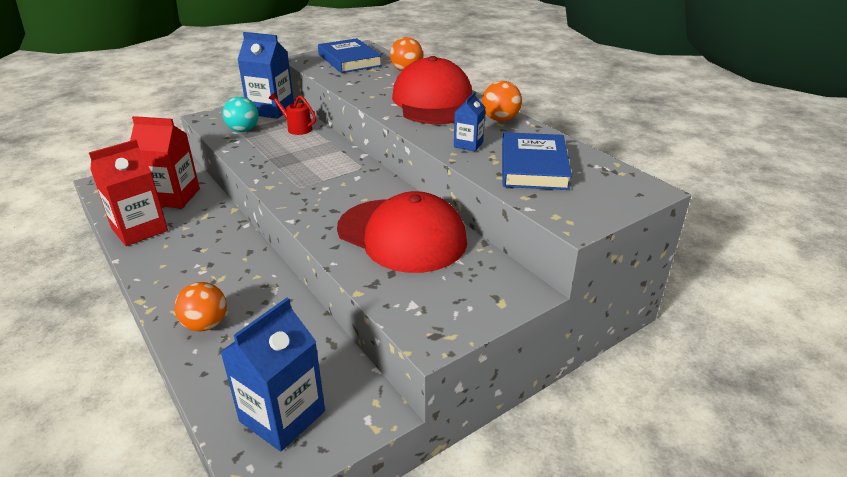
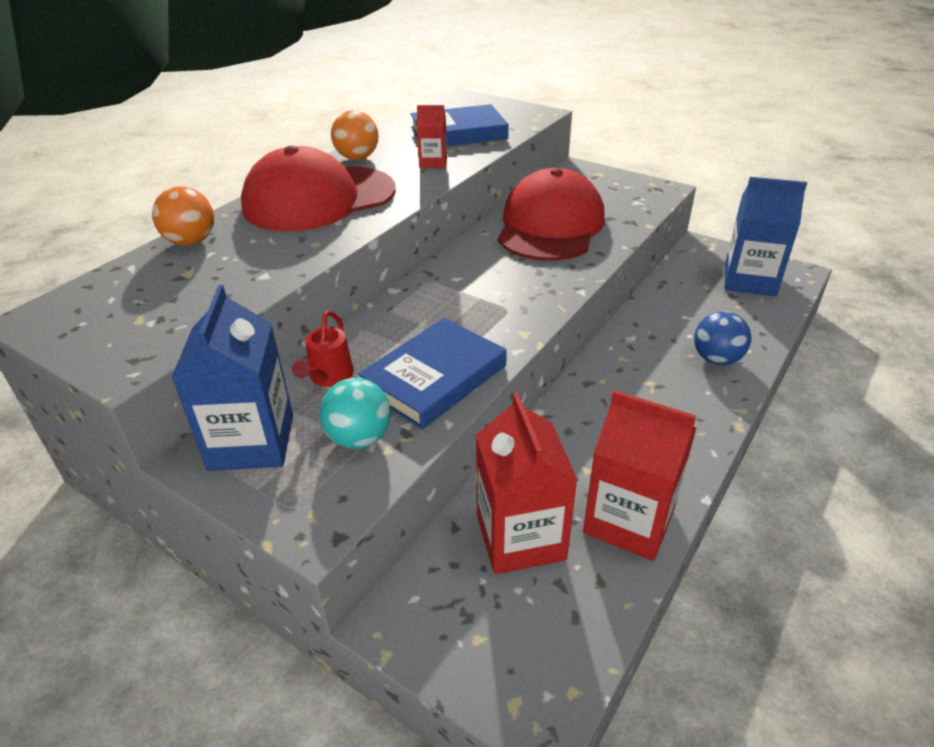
camera: 110 degrees left, 5 degrees up
orange ball [175,282,227,331] -> blue ball [694,311,751,365]
blue book [318,38,382,73] -> blue book moved to [358,318,507,429]
blue carton [454,91,485,151] -> red carton [417,105,447,168]

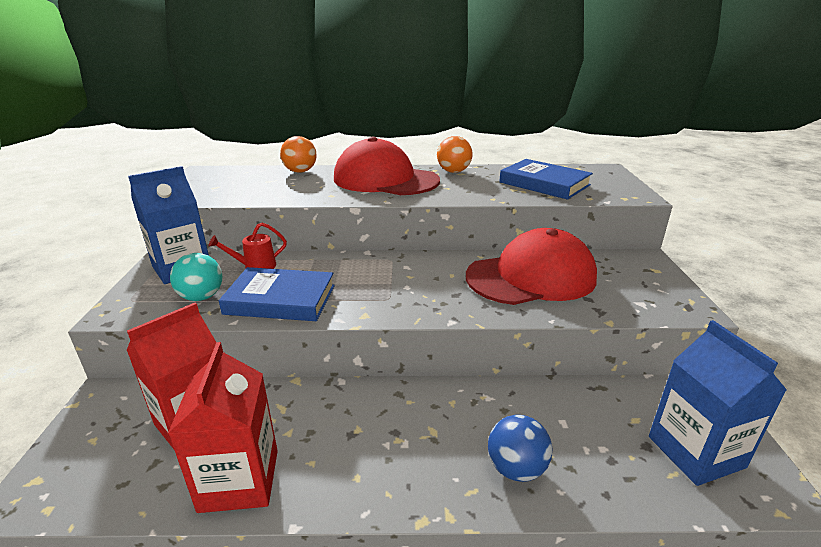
camera: 55 degrees right, 10 degrees down
red carton [417,105,447,168] -> none

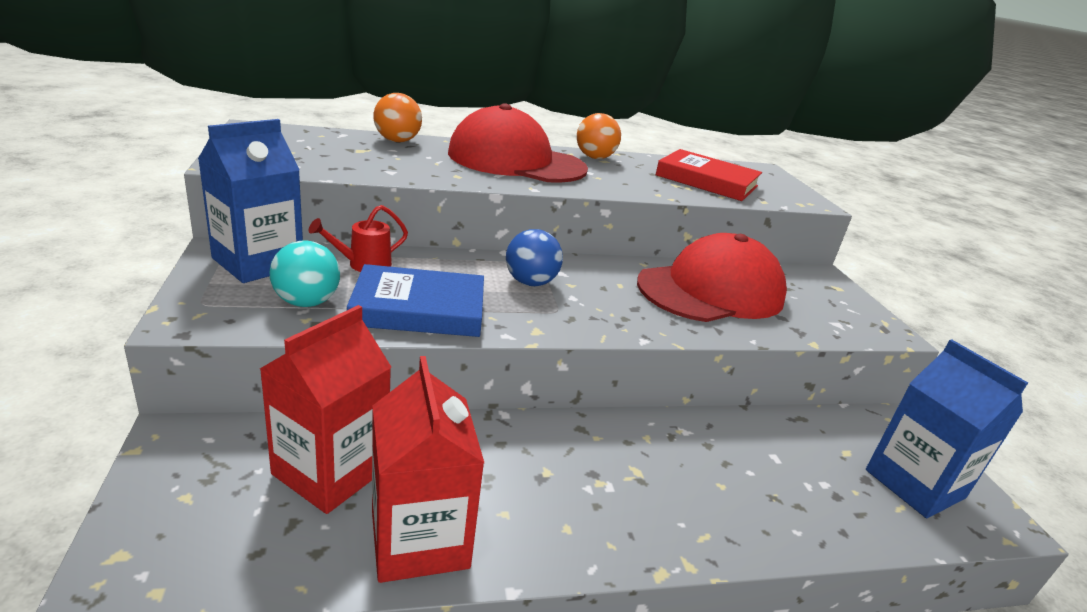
camera: 15 degrees left, 0 degrees up
blue ball [488,415,552,482] -> blue ball moved to [506,229,563,286]
blue book [499,159,593,200] -> red book [655,149,762,201]

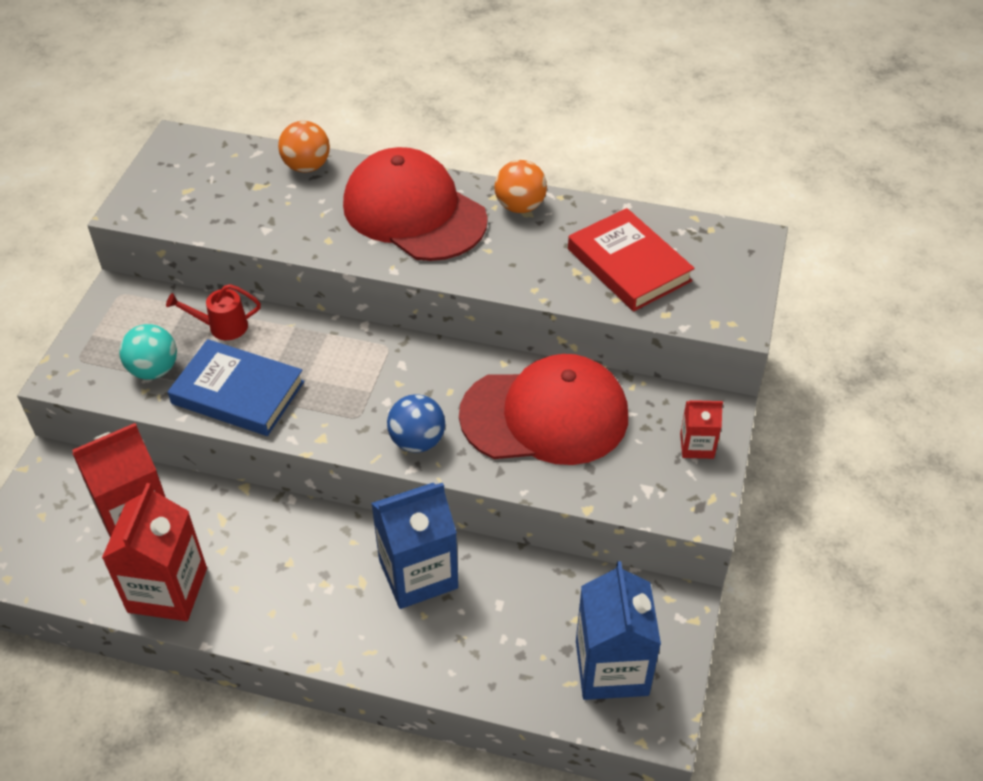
camera: 30 degrees right, 20 degrees up
blue carton [198,119,303,283] -> blue carton moved to [371,482,458,609]
blue ball [506,229,563,286] -> blue ball moved to [387,394,445,453]
none -> red carton [680,400,723,459]

